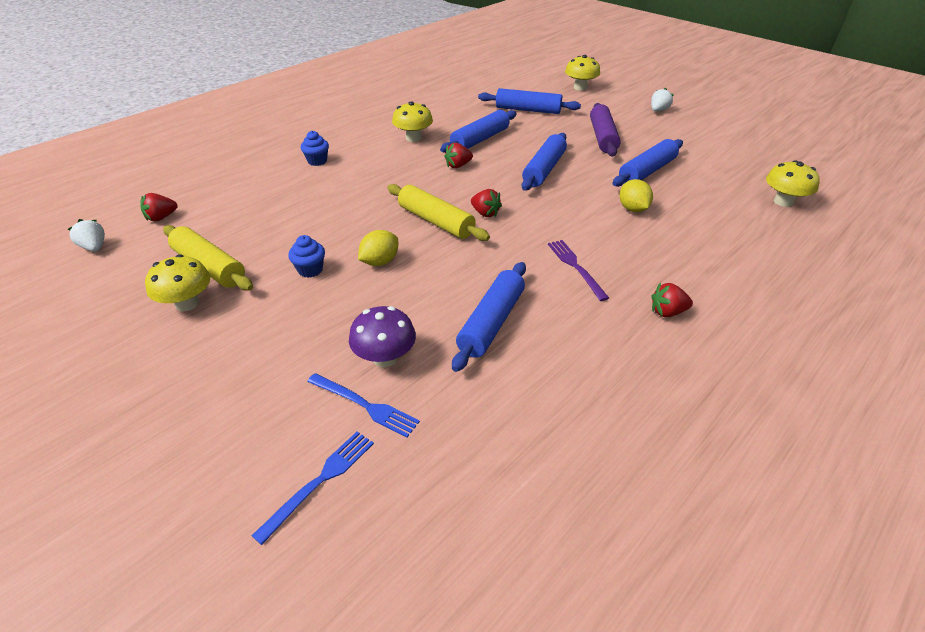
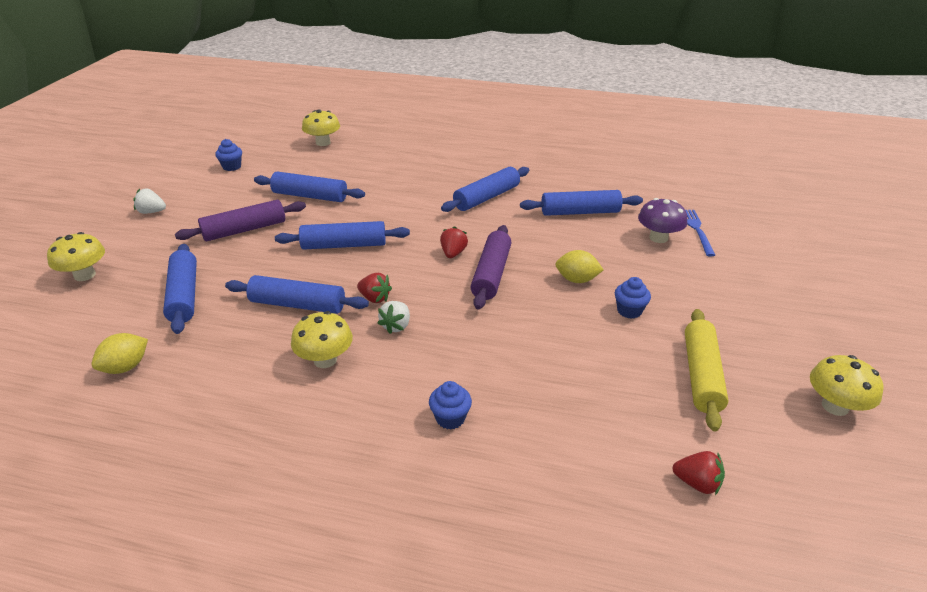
camera: 120 degrees left, 5 degrees down
white strawberry [68,219,105,252] -> white strawberry moved to [377,301,410,334]
yellow mushroom [145,254,210,311] -> yellow mushroom moved to [810,355,883,416]
blue fork [252,431,374,545] -> none
yellow rolling pin [387,184,490,241] -> purple rolling pin [471,225,511,309]
purple fork [548,240,609,301] -> blue rolling pin [441,167,529,212]
yellow lemon [620,179,653,212] -> yellow lemon moved to [92,333,148,374]
red strawberry [652,283,693,317] -> none
none -> blue cupcake [215,139,242,171]

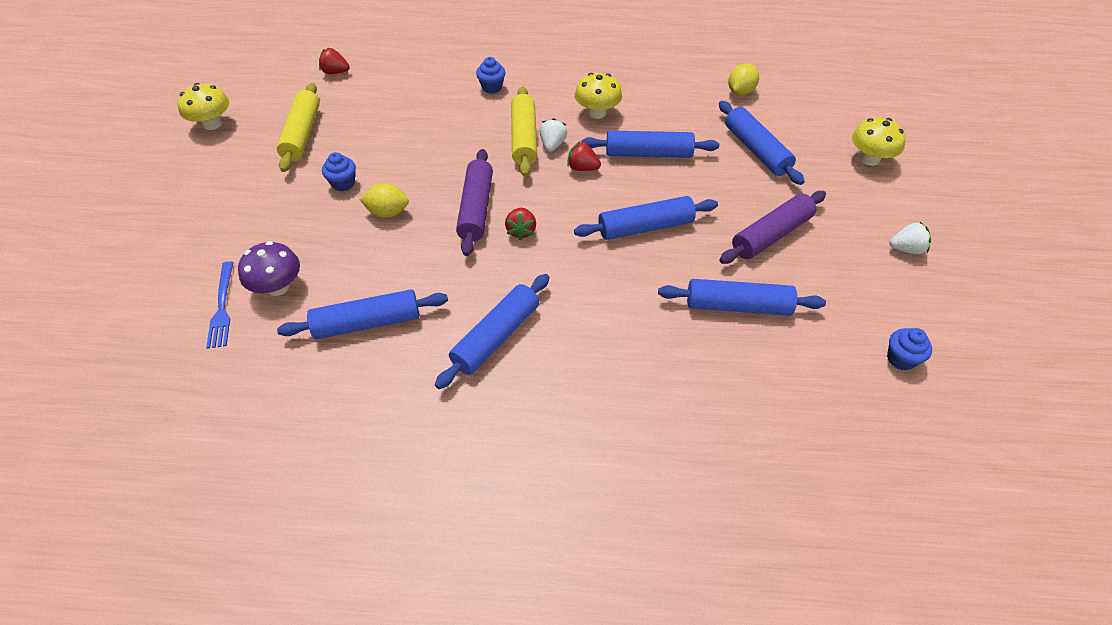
camera: 170 degrees right, 15 degrees up
yellow mushroom [302,109,340,146] -> none
none -> yellow rolling pin [511,86,537,177]

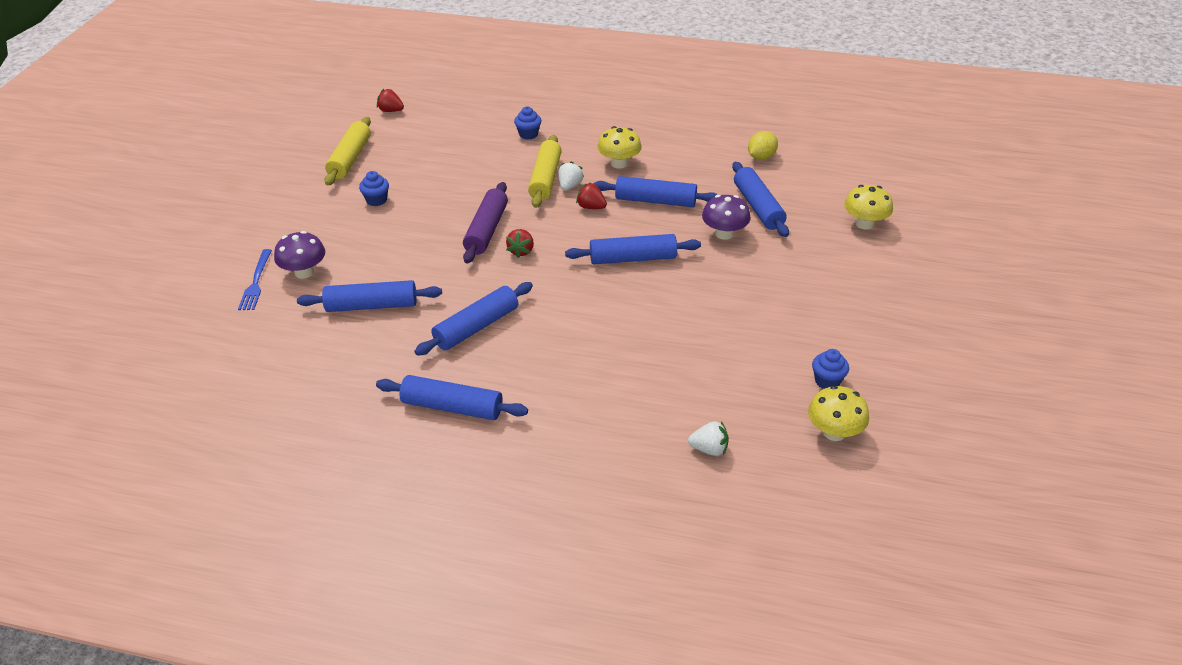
camera: 10 degrees right, 10 degrees down
yellow mushroom [178,83,229,130] -> yellow mushroom moved to [808,386,869,441]
yellow lemon [359,183,409,218] -> none
blue rolling pin [658,279,826,316] -> blue rolling pin moved to [376,375,528,420]
purple rolling pin [720,191,826,264] -> none
white strawberry [889,222,931,254] -> white strawberry moved to [688,421,729,456]
none -> purple mushroom [702,195,751,240]

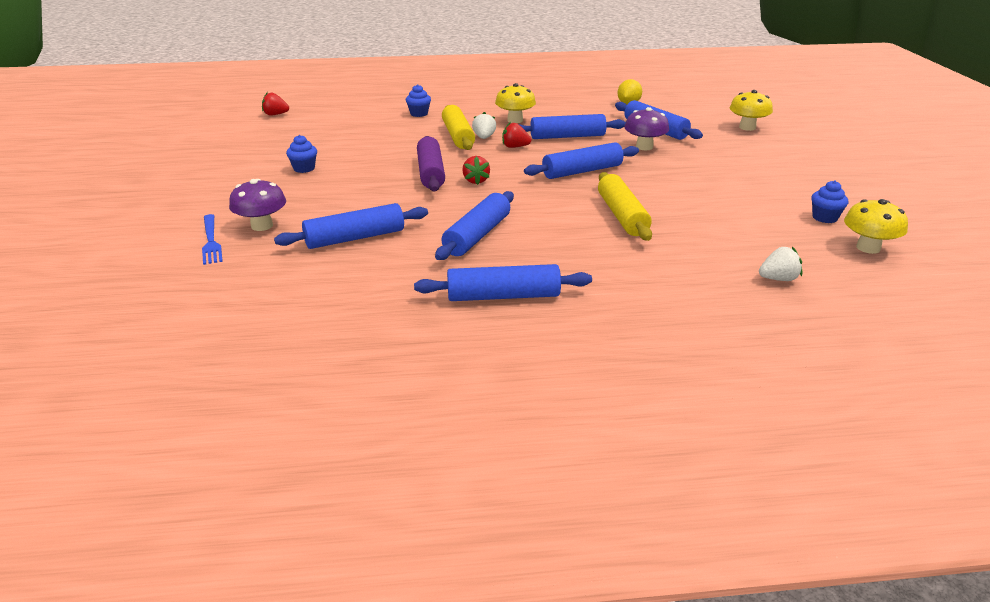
camera: 20 degrees left, 10 degrees down
yellow rolling pin [324,117,371,185] -> yellow rolling pin moved to [598,172,652,241]

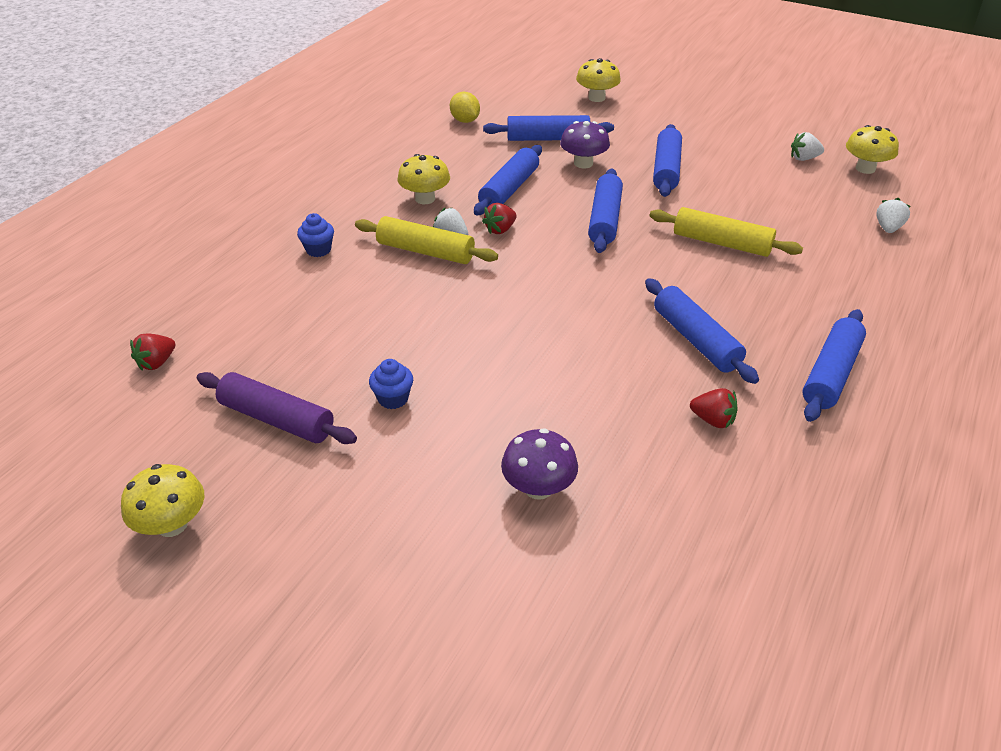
camera: 55 degrees left, 10 degrees up
blue fork [202,214,223,265] -> none
blue rolling pin [274,203,428,249] -> blue rolling pin moved to [653,124,682,197]
purple rolling pin [417,136,445,191] -> purple rolling pin moved to [197,372,357,444]
red strawberry [462,156,490,185] -> red strawberry moved to [690,388,738,429]
blue cupcake [811,180,848,223] -> white strawberry [791,132,824,161]
none -> yellow mushroom [121,464,204,537]

